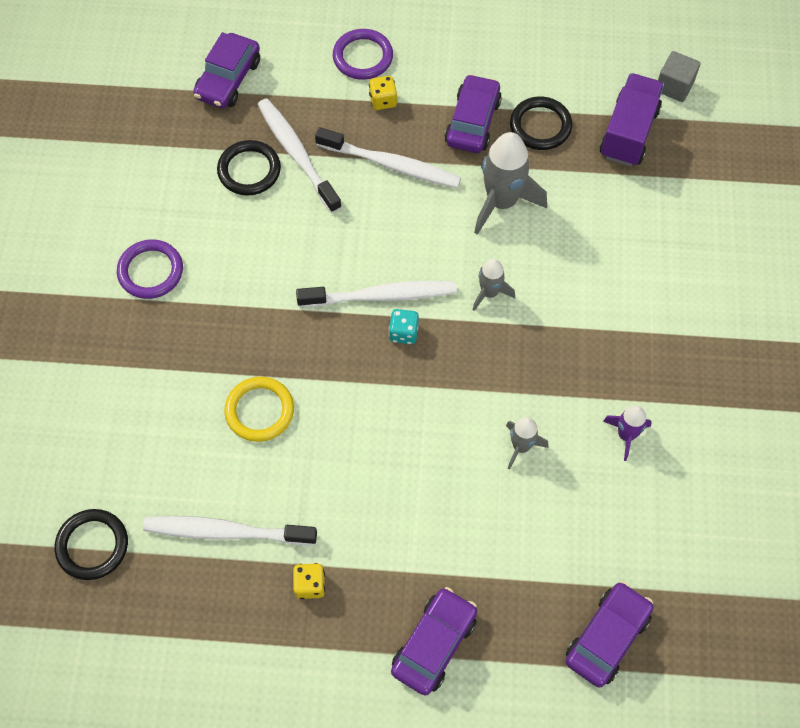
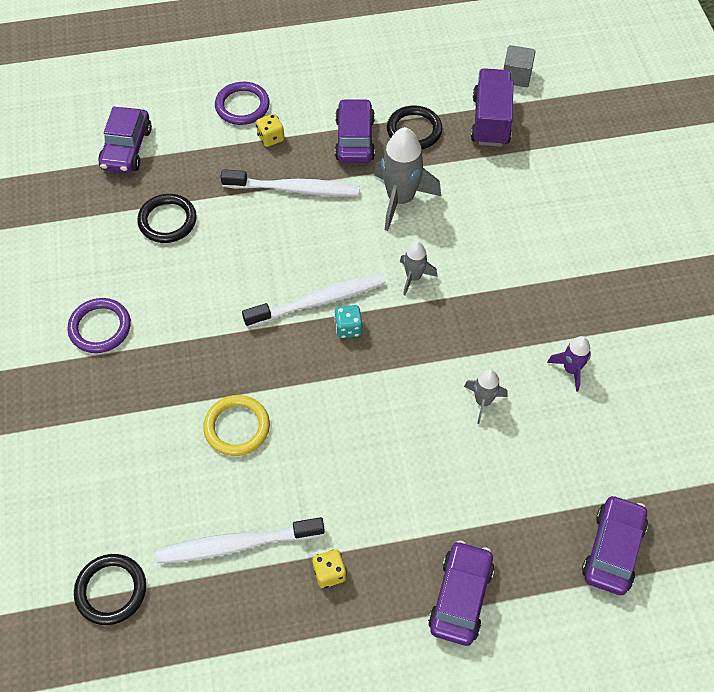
camera: 15 degrees left, 5 degrees down
white toothbrush [257,99,342,213] -> none

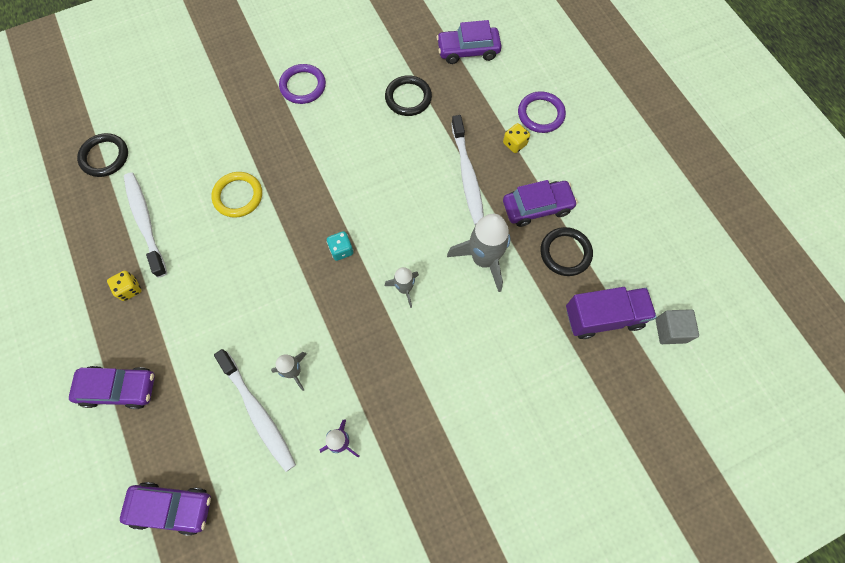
camera: 75 degrees right, 10 degrees up
white toothbrush [242,273,386,328] -> white toothbrush moved to [214,349,296,472]

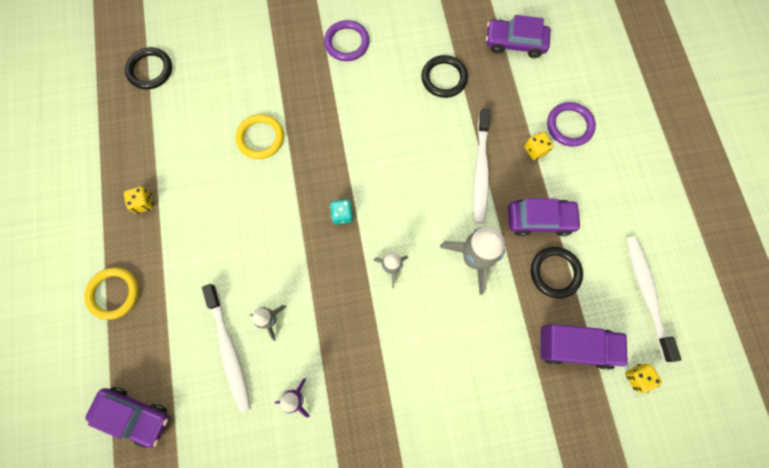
camera: 15 degrees right, 5 degrees up
purple car [69,366,155,409] -> yellow ring [84,267,139,320]
white toothbrush [124,172,167,278] -> white toothbrush moved to [626,236,681,362]
grey cube [655,309,699,344] -> yellow dice [625,364,662,393]

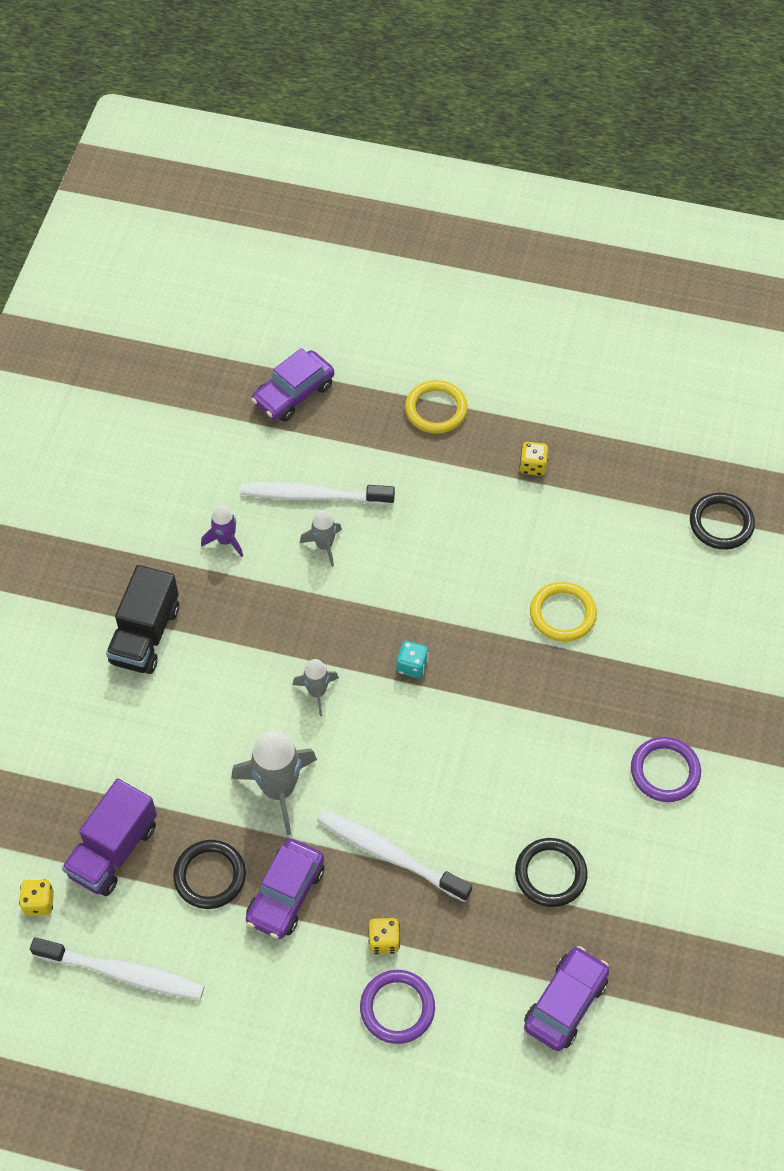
camera: 115 degrees right, 15 degrees down
none -> black truck [106,565,179,674]

